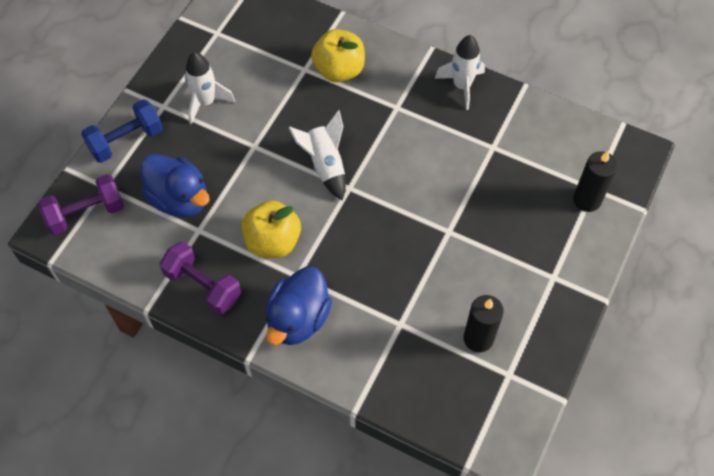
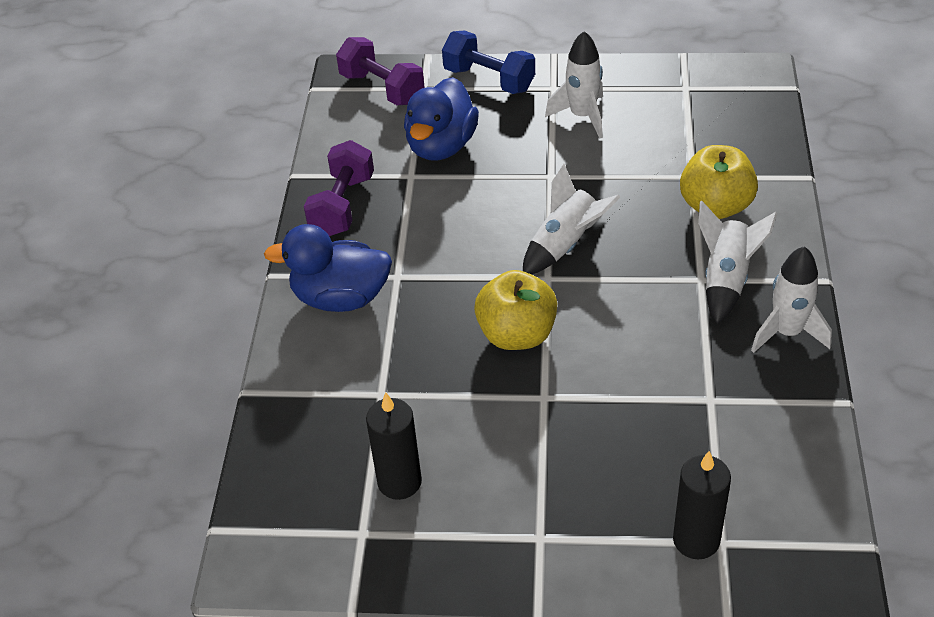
camera: 70 degrees right, 15 degrees down
yellow apple [242,200,301,258] -> yellow apple moved to [474,270,557,350]
none -> white rocket [698,201,778,324]

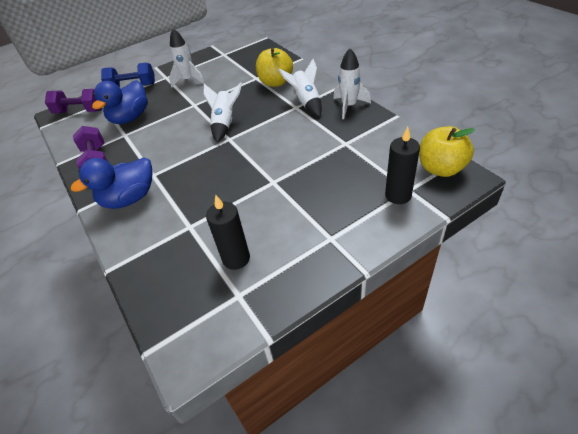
camera: 35 degrees left, 0 degrees up
blue duck [404,77,479,161] -> blue duck turned 45 degrees clockwise [92,80,148,124]
yellow apple [474,270,557,350] -> yellow apple moved to [419,126,475,177]

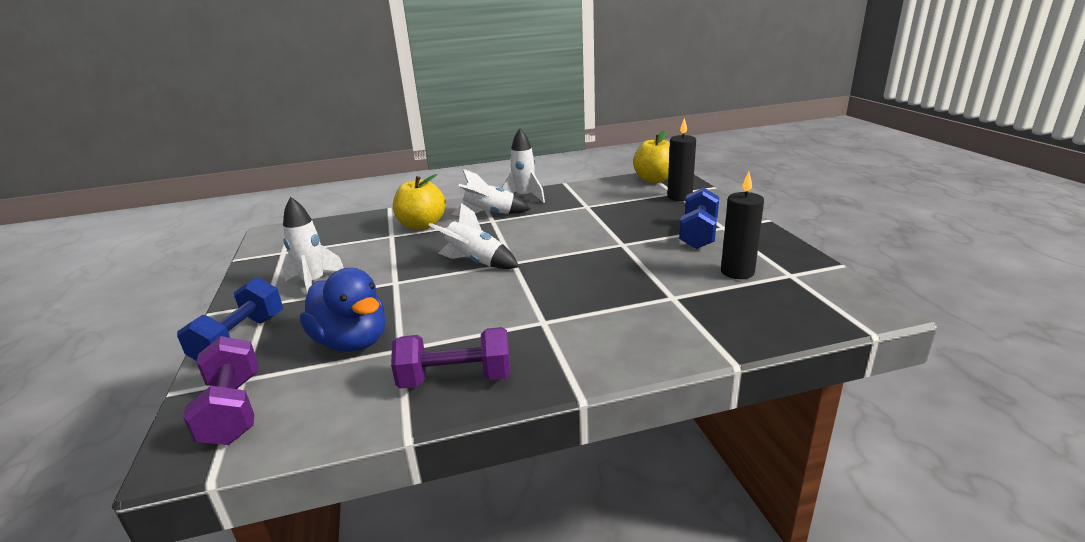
camera: 75 degrees left, 20 degrees down
purple dumbbell [45,89,102,114] -> purple dumbbell turned 45 degrees counterclockwise [183,336,258,445]
blue duck [71,157,153,209] -> none
none -> blue dumbbell [679,187,719,249]

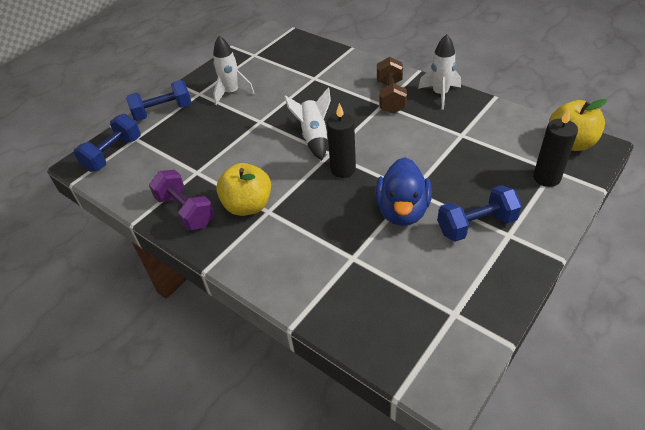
camera: 55 degrees right, 20 degrees up
purple dumbbell [183,336,258,445] -> blue dumbbell [74,114,141,172]
blue duck [300,268,386,352] -> blue duck moved to [375,157,432,226]
yellow apple [393,174,446,230] -> yellow apple moved to [216,163,271,216]
white rocket [452,169,530,216] -> brown dumbbell [377,57,407,114]
black candle [721,172,764,279] -> black candle moved to [327,103,356,178]

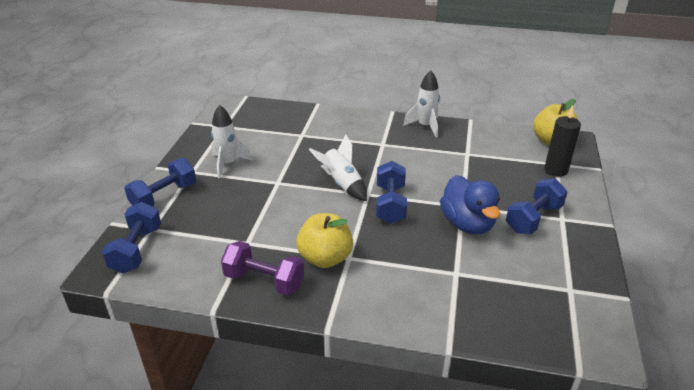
camera: 30 degrees left, 10 degrees down
black candle [327,103,356,178] -> blue dumbbell [376,161,407,224]
brown dumbbell [377,57,407,114] -> none

